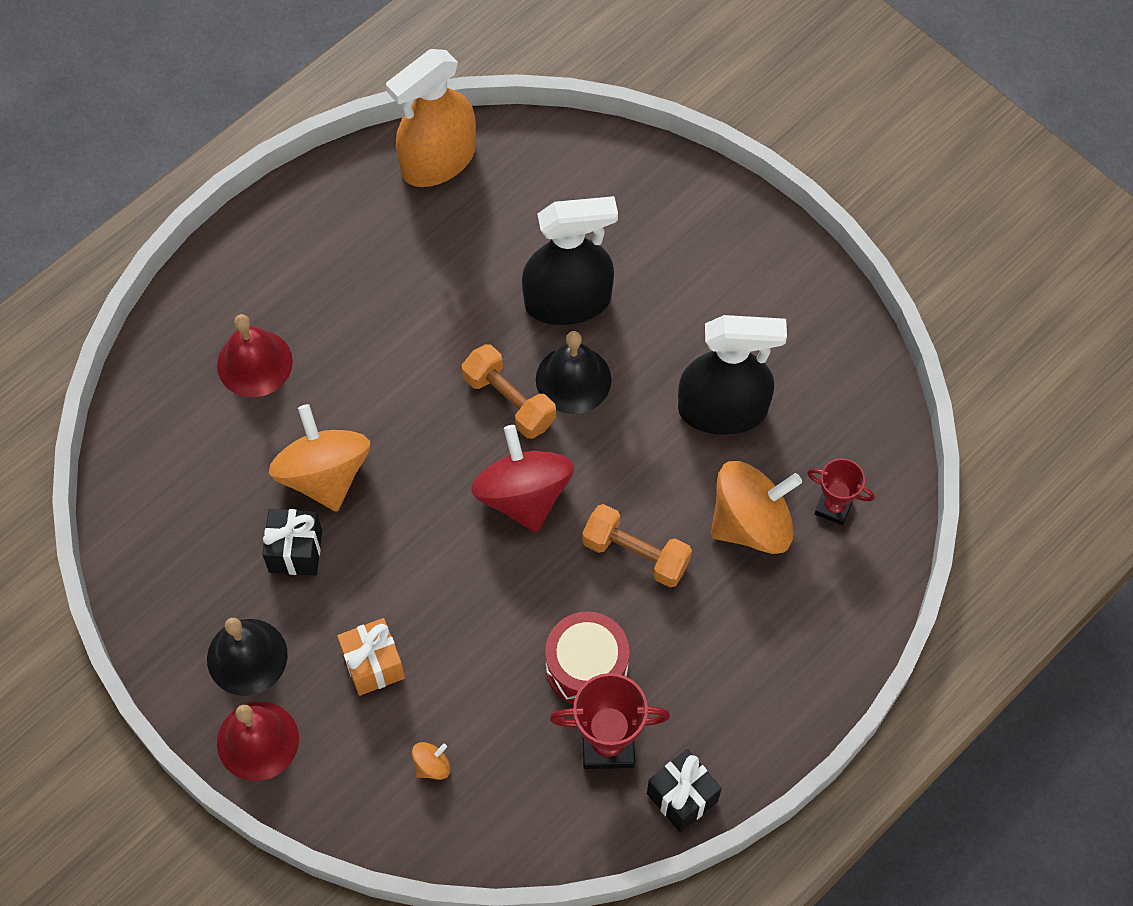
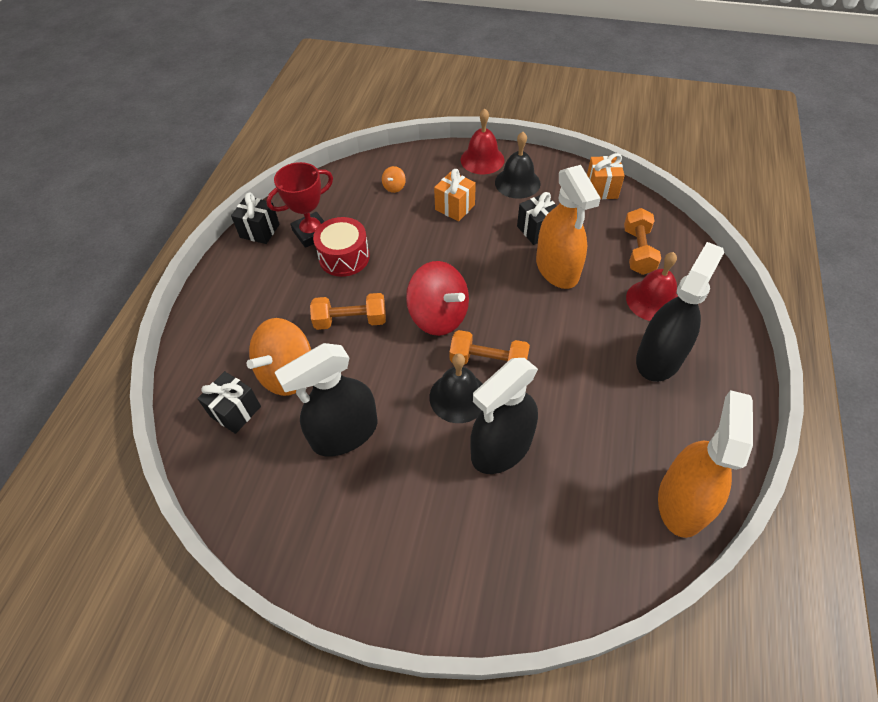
camera: 150 degrees right, 10 degrees down
orange spinning top [269,404,370,512] -> orange spray bottle [536,165,601,289]
red trophy [807,458,875,525] -> black gift [197,371,261,434]
none -> orange gift [587,153,625,199]
none -> orange dumbbell [624,208,661,275]
none -> black spray bottle [636,242,724,382]

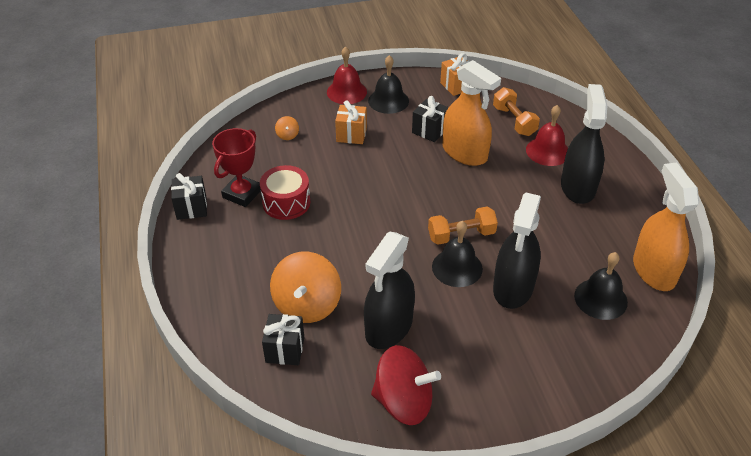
camera: 30 degrees left, 10 degrees down
orange dumbbell [310,293,386,330] -> none
red spinning top [406,261,469,336] -> red spinning top moved to [371,345,441,425]
none -> black bell [574,252,628,320]

